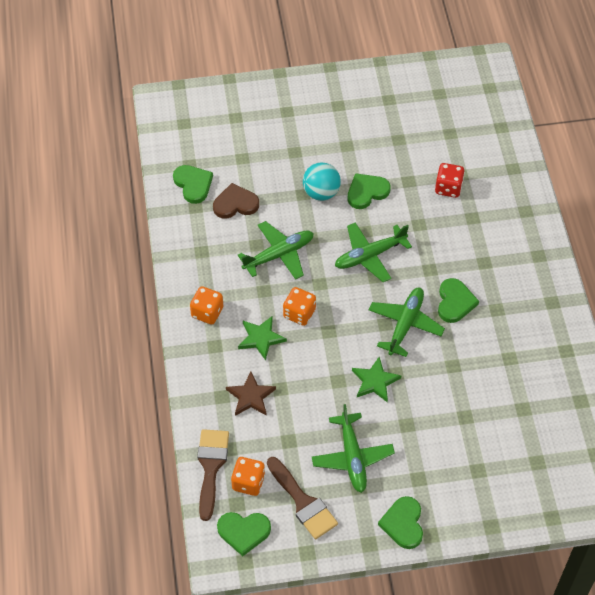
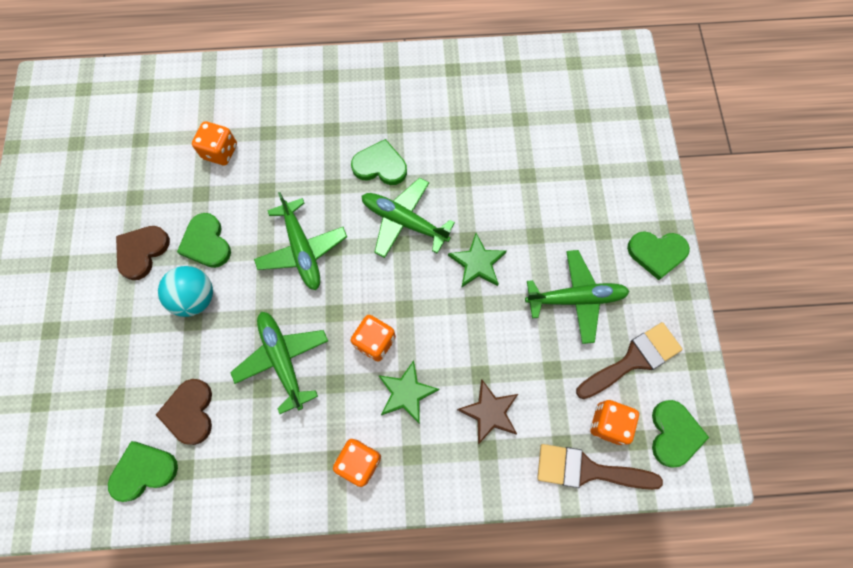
camera: 85 degrees left, 15 degrees up
red dice [435,163,465,198] -> orange dice [192,121,237,165]
none -> brown heart [116,226,170,280]

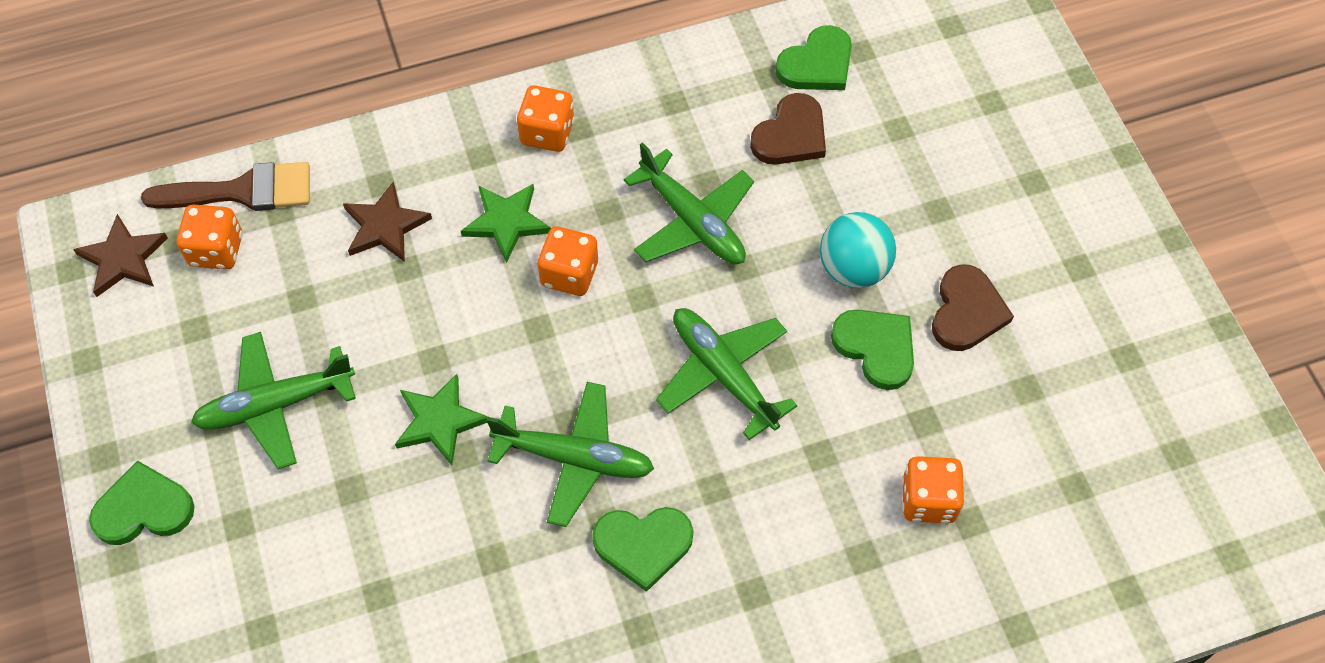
camera: 165 degrees right, 10 degrees down
brown heart [156,379,212,445] -> brown heart turned 60 degrees clockwise [750,93,826,165]
brown brush [576,322,683,399] -> none
green heart [652,400,709,467] -> brown star [73,214,168,297]

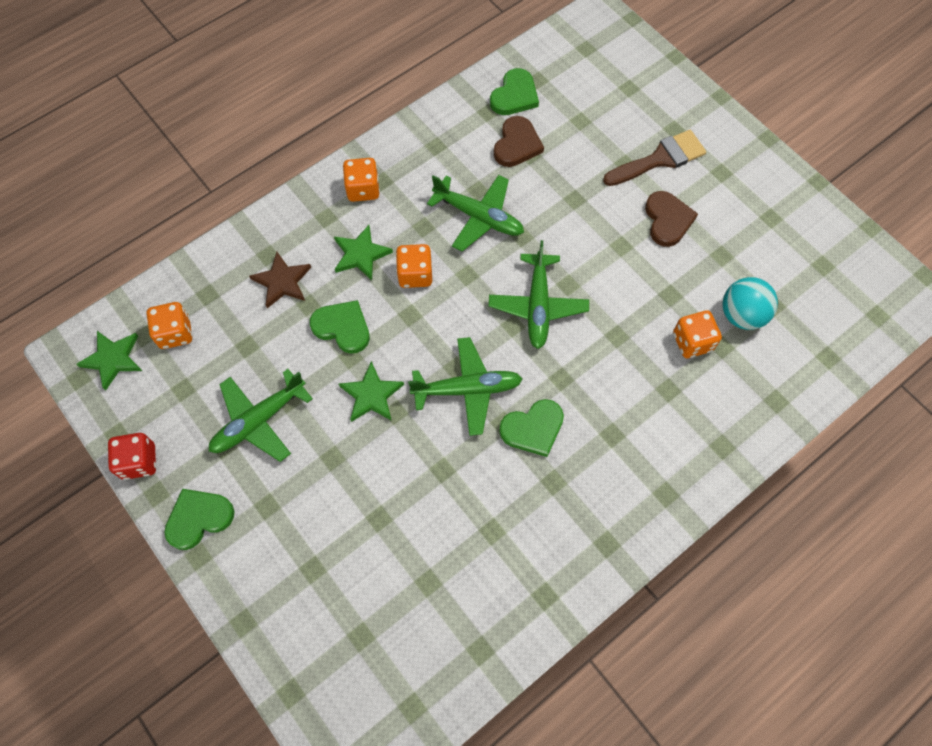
camera: 20 degrees left, 5 degrees up
brown star [73,214,168,297] -> green star [76,331,142,391]
brown brush [141,162,310,211] -> brown brush moved to [603,130,706,186]
green plane [656,308,798,440] -> green plane turned 120 degrees counterclockwise [489,240,589,349]
turquoise ball [820,212,896,288] -> turquoise ball moved to [722,277,778,330]
green heart [831,310,914,390] -> green heart moved to [310,300,370,354]
none -> red dice [108,433,156,480]

